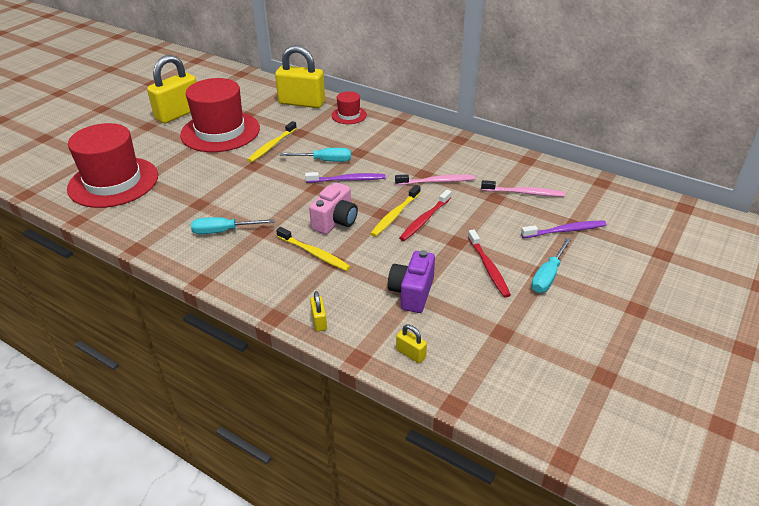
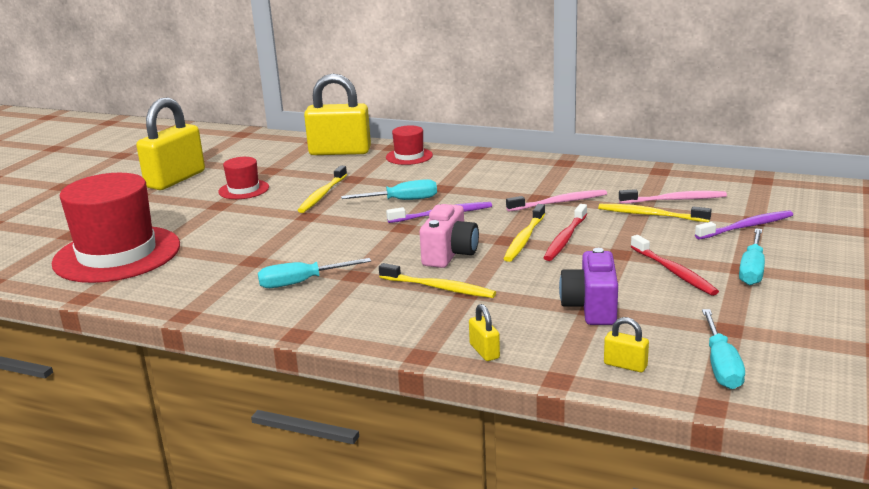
camera: 10 degrees left, 15 degrees down
red hat [180,78,260,152] -> red hat [218,157,269,199], size x0.47
none -> yellow toothbrush [598,204,711,222]
none -> turquoise screwdriver [702,309,745,389]

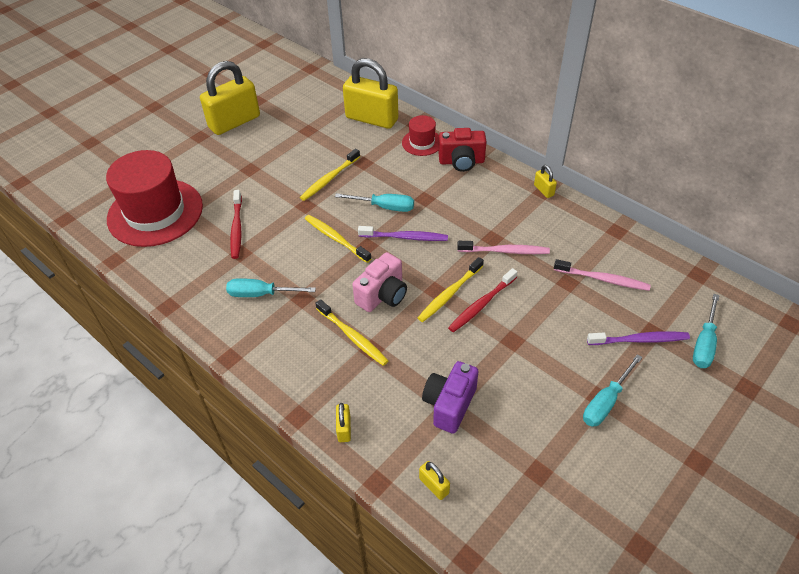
camera: 20 degrees right, 25 degrees up
red hat [218,157,269,199] -> none
yellow toothbrush [598,204,711,222] -> yellow toothbrush moved to [305,215,372,263]
red toothbrush [630,235,719,296] -> red toothbrush moved to [230,190,242,259]
turquoise screwdriver [702,309,745,389] -> turquoise screwdriver moved to [693,294,720,368]
none -> red camera [439,128,486,172]
none -> yellow padlock [534,165,557,198]

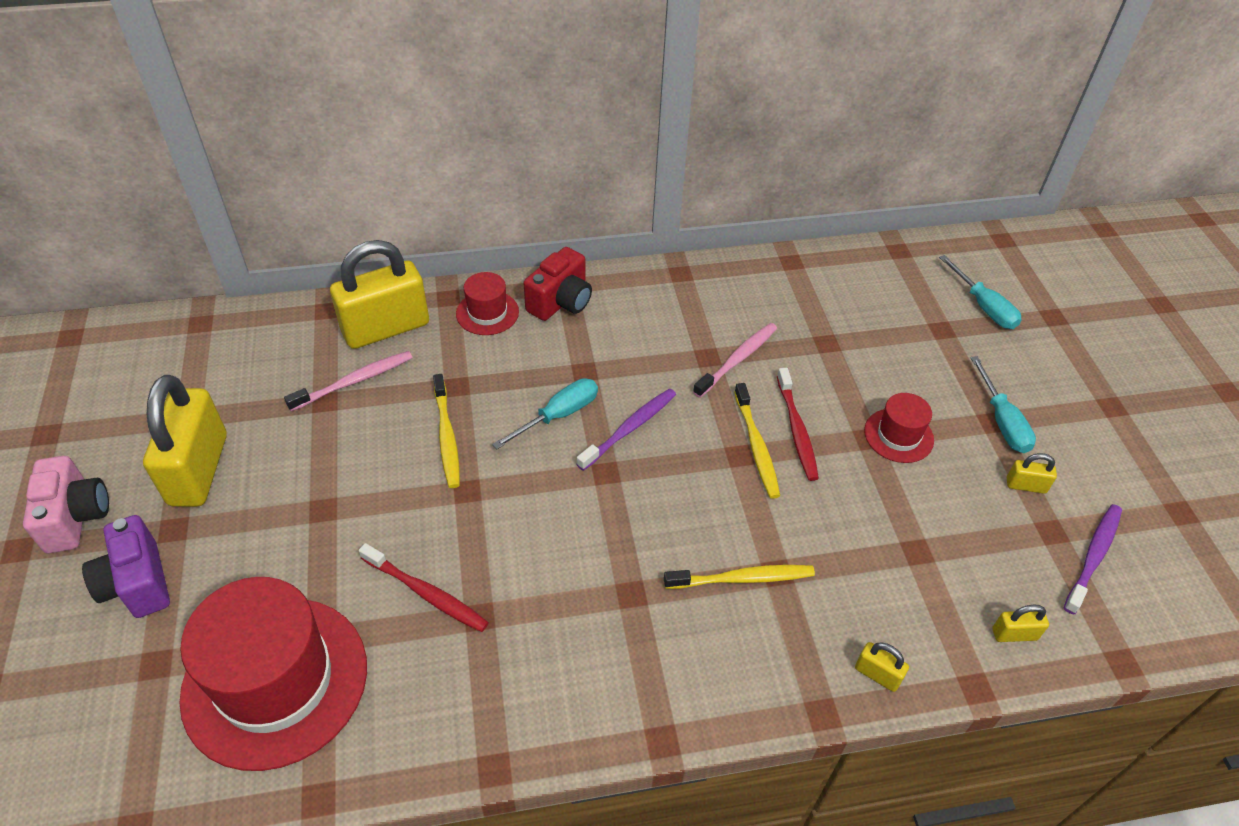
camera: 55 degrees left, 0 degrees up
turquoise screwdriver [226,278,316,297] -> none
yellow toothbrush [305,215,372,263] -> none
pink camera [352,252,407,312] -> pink camera moved to [23,456,109,553]
purple camera [422,361,478,434] -> purple camera moved to [82,515,170,618]
yellow padlock [534,165,557,198] -> yellow padlock moved to [1007,453,1057,494]
pink toothbrush [554,259,651,291] -> pink toothbrush moved to [284,351,413,411]
purple toothbrush [587,331,690,345] -> purple toothbrush moved to [1064,504,1122,615]
none -> red hat [864,393,934,463]

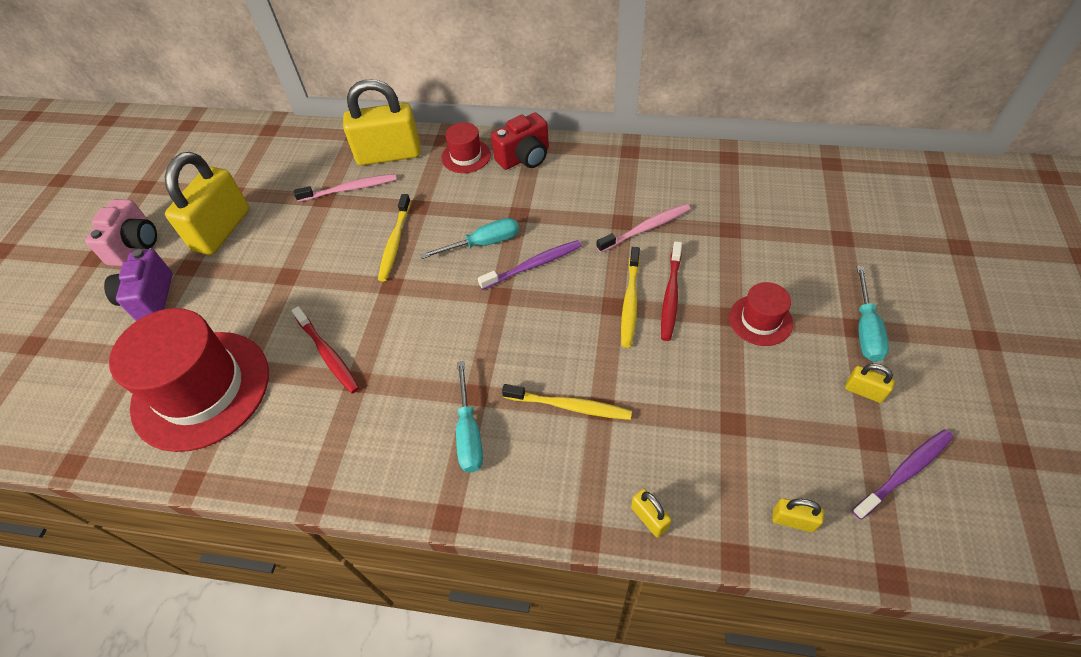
camera: 25 degrees right, 5 degrees up
turquoise screwdriver [939,255,1022,329] -> turquoise screwdriver moved to [456,361,483,473]

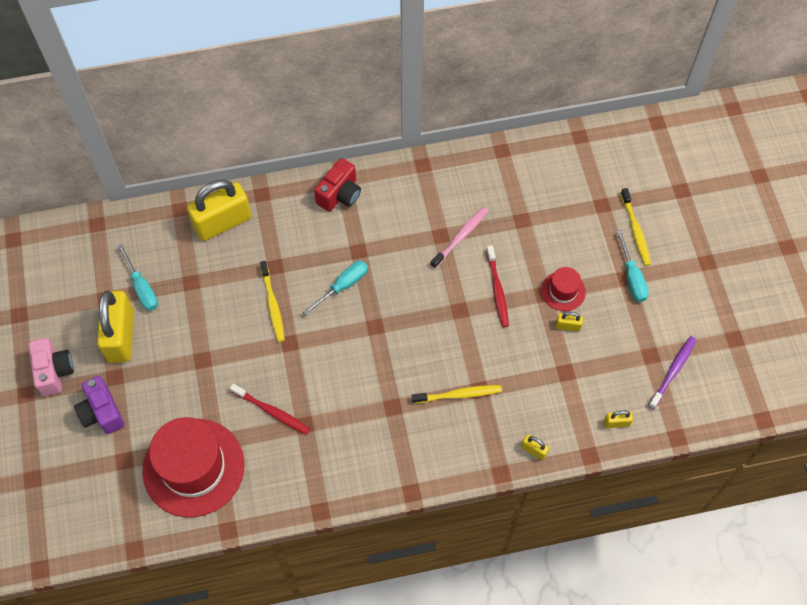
camera: 25 degrees left, 10 degrees up
pink toothbrush [294,174,397,202] -> none
red hat [441,122,491,173] -> none
turquoise screwdriver [456,361,483,473] -> turquoise screwdriver moved to [118,244,158,311]
purple toothbrush [478,240,581,290] -> none
yellow toothbrush [621,247,640,348] -> yellow toothbrush moved to [621,188,651,266]
yellow padlock [845,364,895,403] -> yellow padlock moved to [556,312,583,332]

